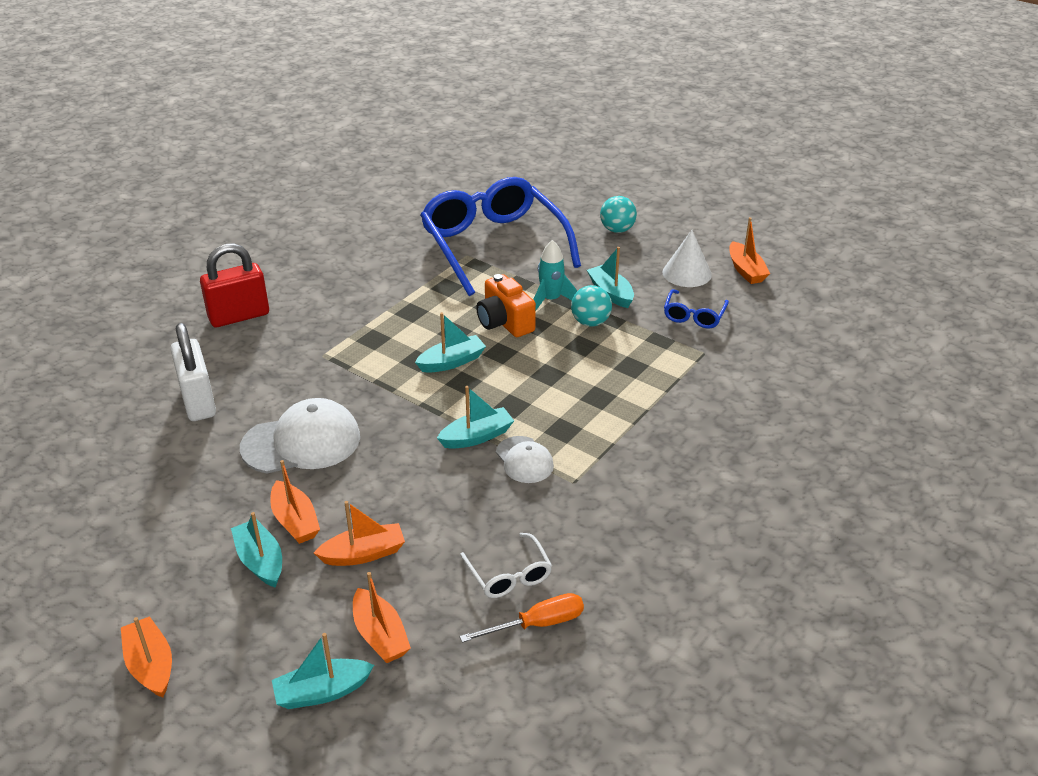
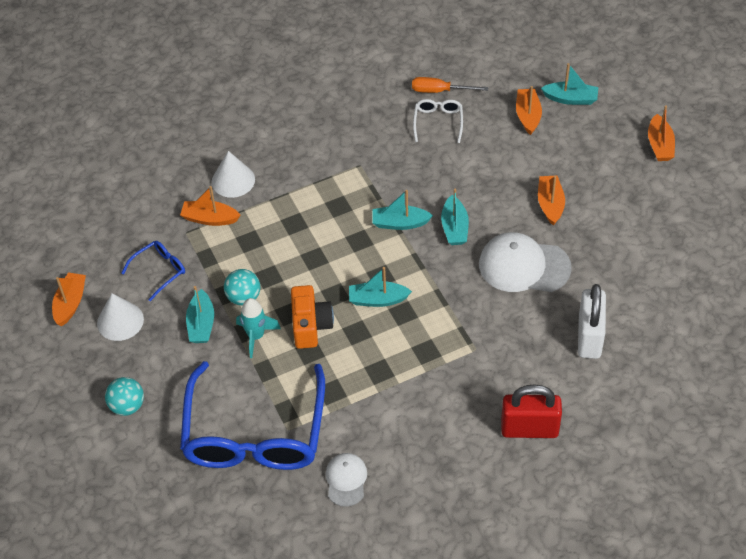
camera: 150 degrees left, 15 degrees up
turquoise boat [231,512,282,588] -> turquoise boat moved to [441,189,469,245]
orange boat [314,501,405,566] -> orange boat moved to [180,186,241,226]
white cap [496,436,554,483] -> white cap moved to [326,453,367,507]
none -> white cone [212,151,255,198]

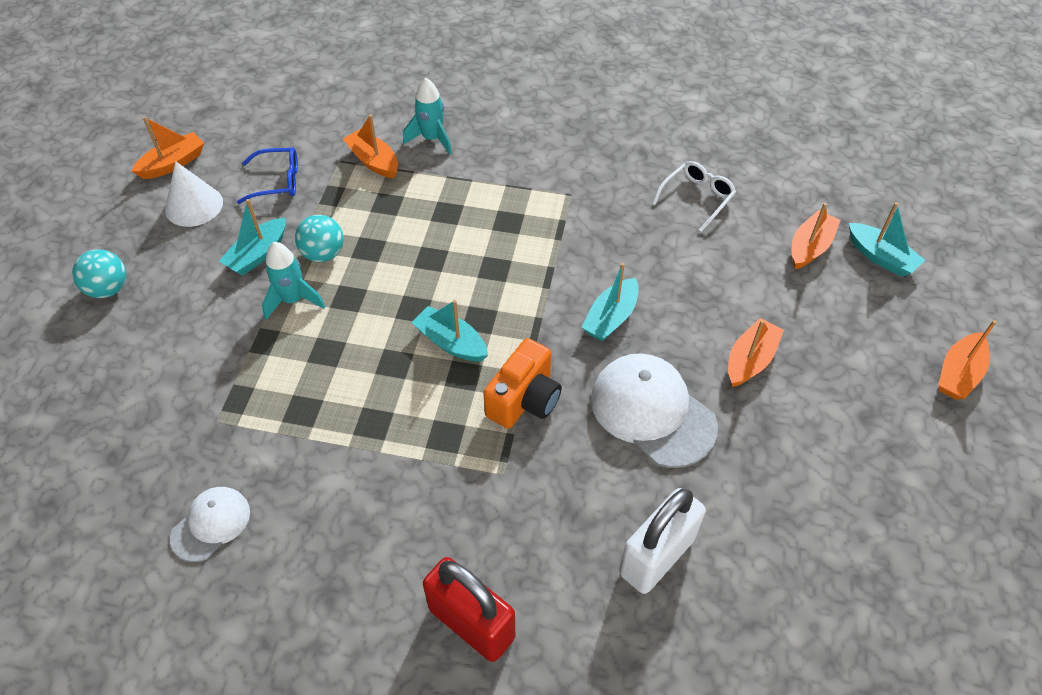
camera: 35 degrees right, 0 degrees up
blue glasses [180,361,325,470] -> none
white cone [212,151,255,198] -> turquoise rocket [403,78,452,155]
orange camera [291,285,334,349] -> orange camera moved to [483,338,562,429]
turquoise boat [372,190,433,230] -> none
orange screwdriver [412,77,488,93] -> none

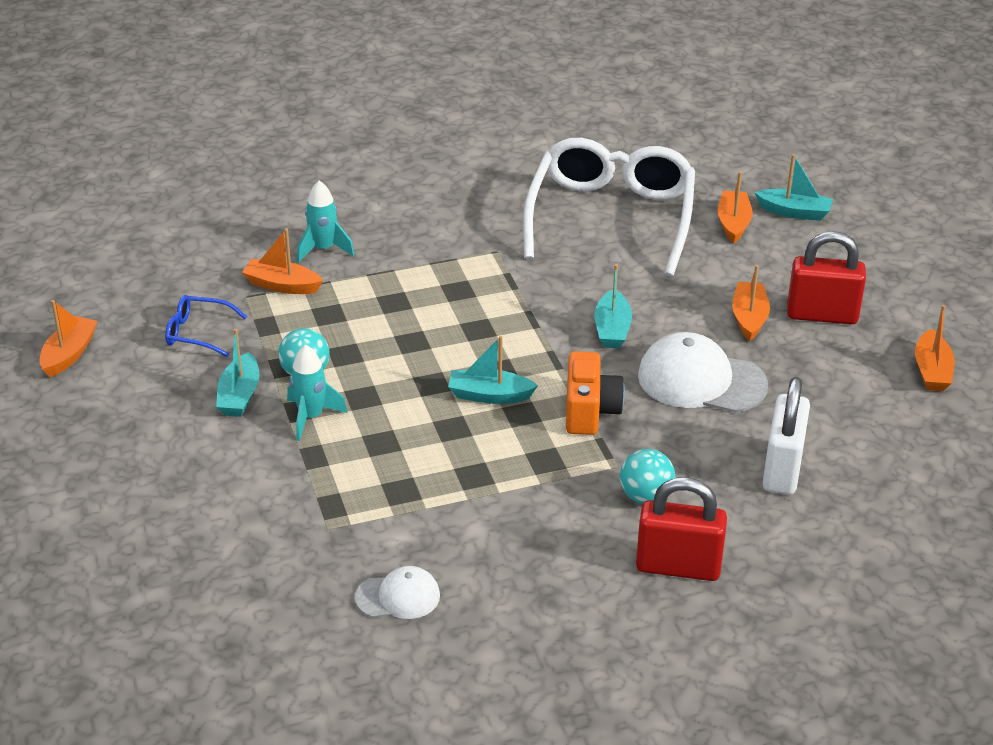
camera: 30 degrees left, 15 degrees down
turquoise ball [72,249,126,298] -> turquoise ball moved to [620,449,675,504]
white cone [165,161,223,227] -> none
white cap [170,487,250,562] -> white cap turned 75 degrees clockwise [355,566,440,619]
blue glasses [237,147,298,204] -> blue glasses turned 135 degrees counterclockwise [165,295,247,357]
white glasses [652,161,736,232] -> white glasses [523,138,695,277], size x2.42
orange boat [938,320,997,400] -> orange boat moved to [915,305,955,391]
none -> red padlock [787,231,866,325]

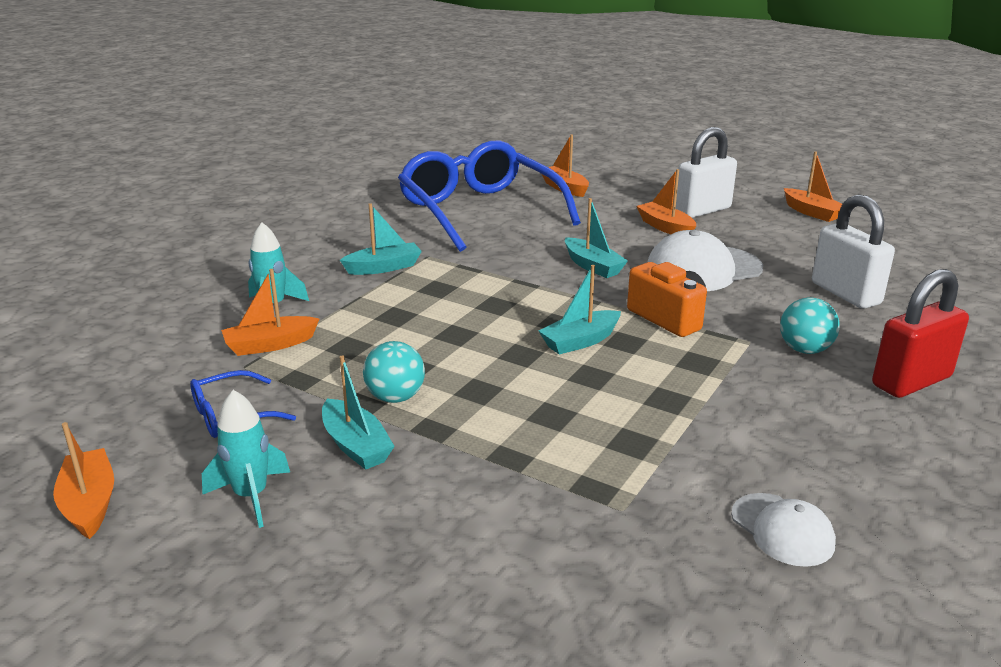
camera: 40 degrees left, 10 degrees down
turquoise rocket [287,345,347,441] -> turquoise rocket moved to [202,390,290,528]
white cap [355,566,440,619] -> white cap turned 105 degrees clockwise [731,493,836,567]
white glasses [523,138,695,277] -> blue glasses [398,141,581,252]
turquoise boat [755,154,833,221] -> turquoise boat moved to [340,203,422,275]
red padlock [787,231,866,325] -> white padlock [675,127,737,218]

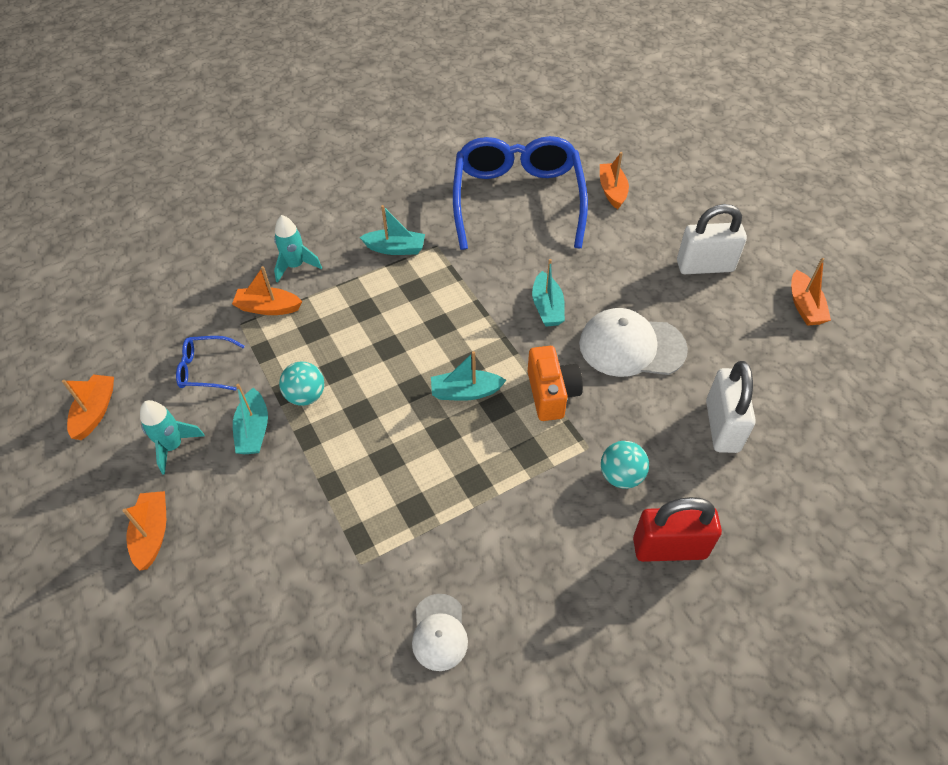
camera: 30 degrees right, 25 degrees up
orange boat [637,169,696,234] -> orange boat moved to [122,491,166,570]

